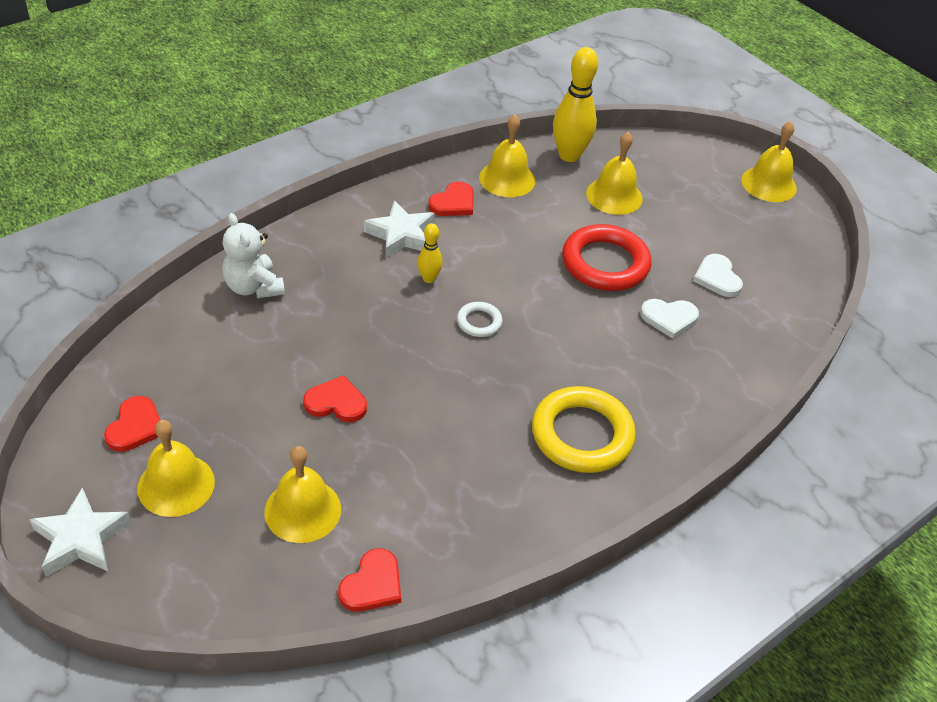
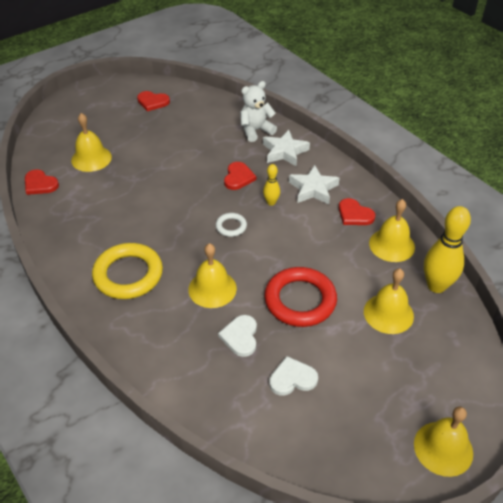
camera: 95 degrees right, 0 degrees up
white star [29,487,131,577] -> white star moved to [263,130,310,167]
yellow bell [137,420,215,517] -> yellow bell moved to [188,243,237,308]
red heart [303,375,367,422] -> red heart moved to [224,162,256,190]

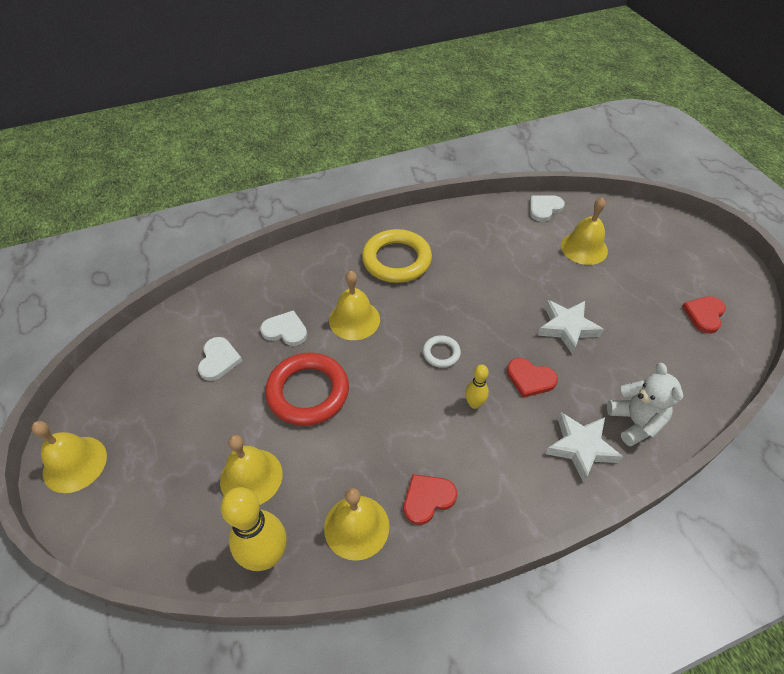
camera: 105 degrees right, 5 degrees up
red heart [25,169,59,195] -> white heart [530,195,565,222]
white star [289,165,340,205] -> white star moved to [538,300,604,355]

